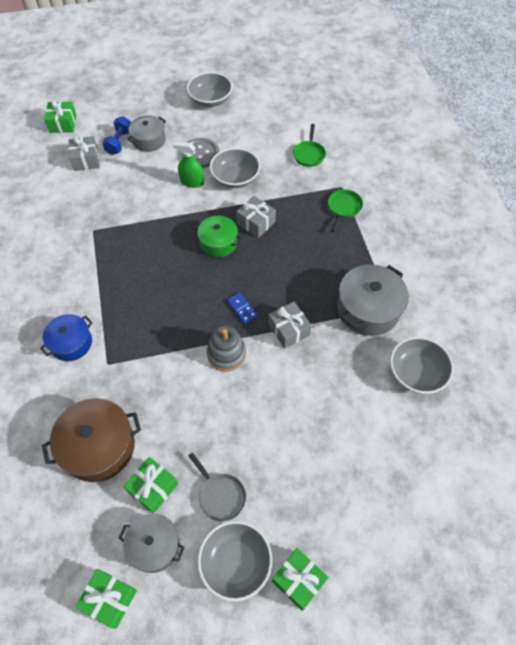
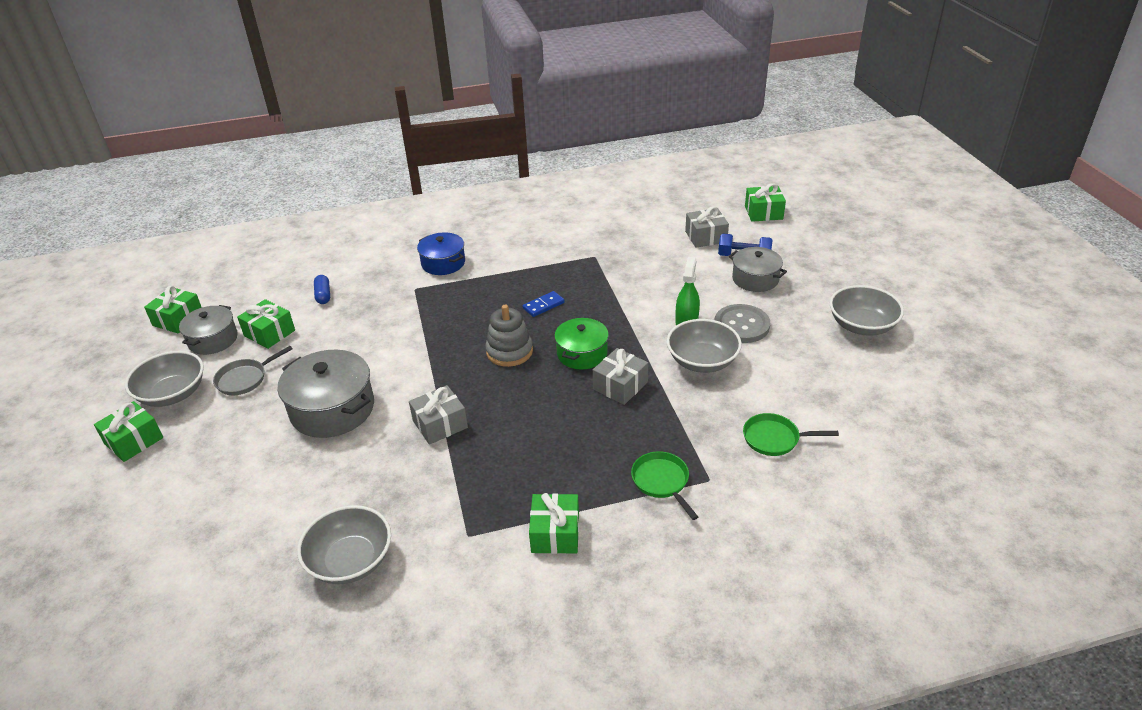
camera: 90 degrees right, 20 degrees down
brown pot [42,398,141,482] -> blue capsule [314,275,330,304]
grey stacking toy [206,325,246,372] -> grey stacking toy moved to [485,305,533,367]
blue domino [227,293,258,324] -> blue domino moved to [523,291,565,317]
green pan [328,189,363,232] -> green pan turned 135 degrees counterclockwise [631,451,698,520]
grey pot [337,264,409,336] -> grey pot moved to [278,350,374,438]
none -> green gift [529,493,579,554]

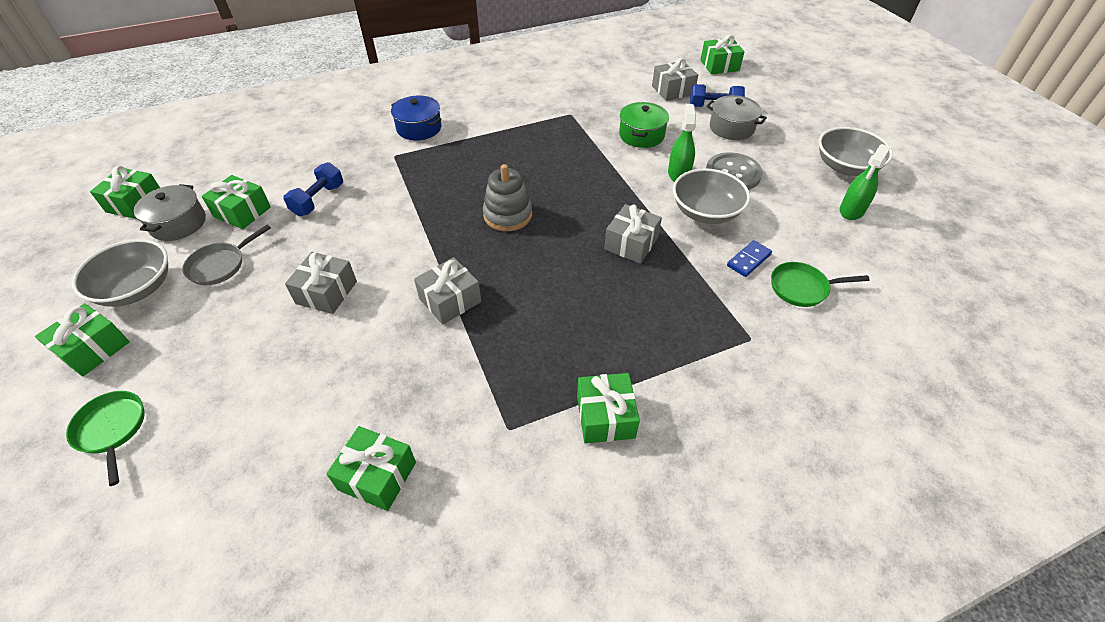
camera: 10 degrees left, 10 degrees up
grey pot [278,350,374,438] -> grey gift [285,252,357,314]
grey bowl [297,505,391,584] -> green gift [326,426,416,511]
blue capsule [314,275,330,304] -> none
blue domino [523,291,565,317] -> blue domino moved to [727,240,772,277]
green pot [554,317,609,370] -> green pot moved to [619,102,669,148]
green pan [631,451,698,520] -> green pan moved to [66,391,145,486]
none -> blue dumbbell [284,162,343,216]
none -> green spray bottle [840,144,890,220]

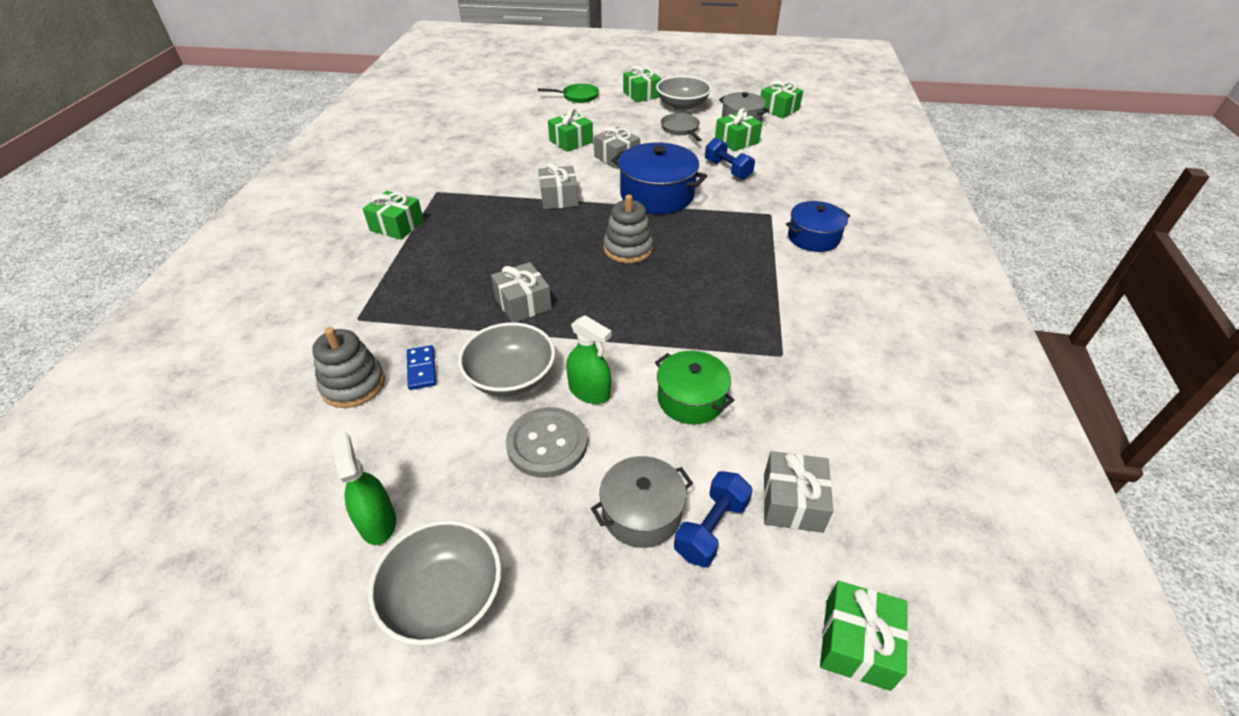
camera: 120 degrees right, 5 degrees down
green gift [326,426,416,511] -> green gift moved to [548,108,593,152]
green pan [771,262,870,307] -> grey stacking toy [313,327,385,408]
none -> blue pot [611,143,707,214]

